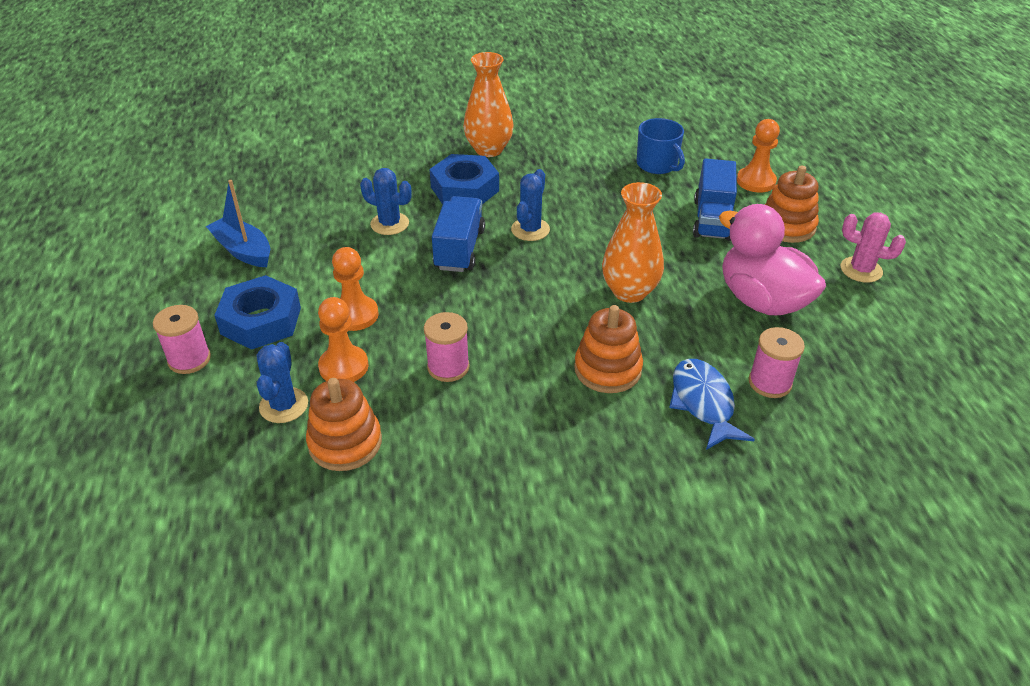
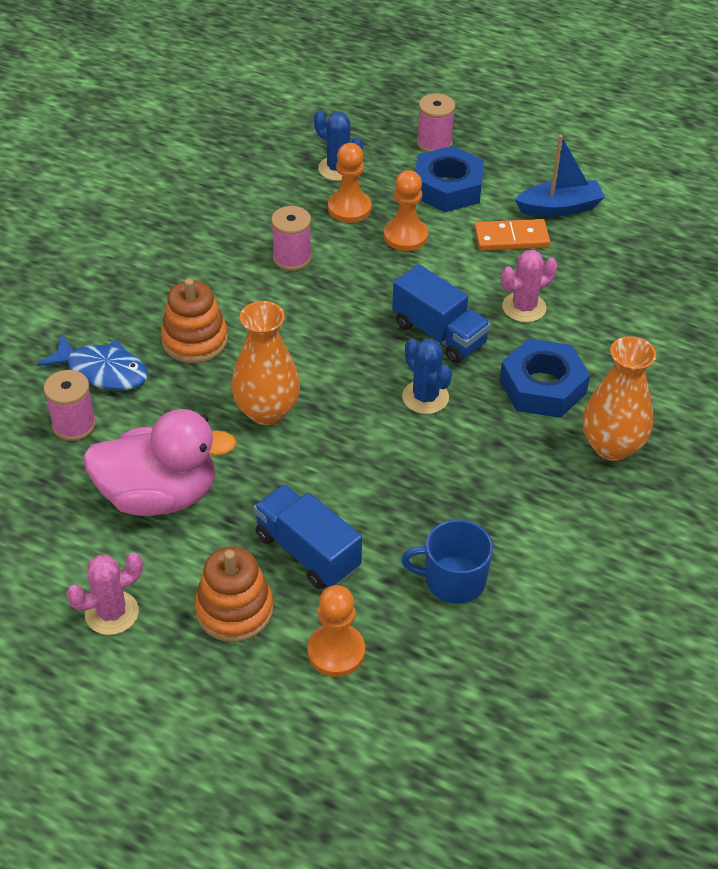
camera: 125 degrees right, 5 degrees up
orange stacking toy [306,378,382,471] -> none
blue cactus [360,168,412,235] -> pink cactus [501,250,557,322]
none -> orange domino [474,219,550,251]

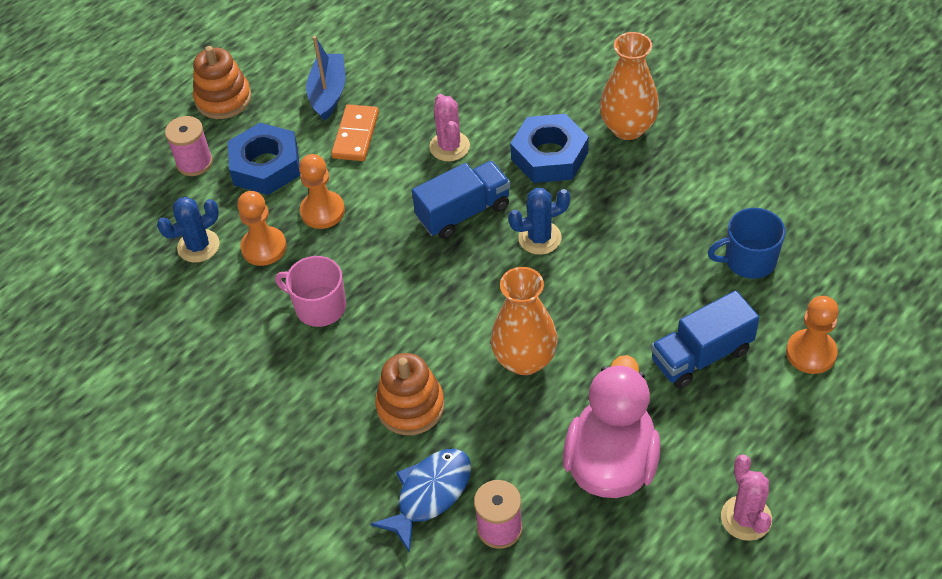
camera: 70 degrees left, 5 degrees up
orange stacking toy [195,546,273,642] -> orange stacking toy moved to [193,46,252,119]
pink spool [271,206,312,271] -> pink mug [275,256,346,327]
blue mug [401,519,493,604] -> blue mug turned 60 degrees clockwise [708,208,785,279]

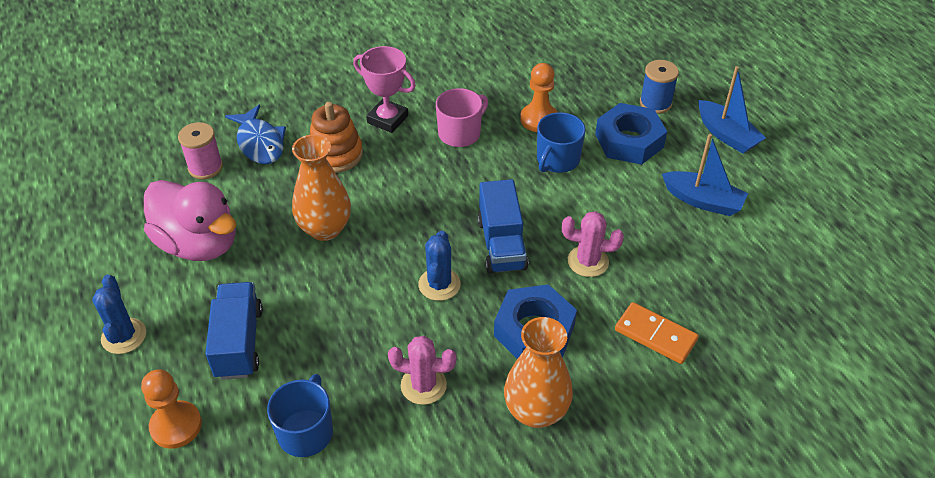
camera: 110 degrees right, 5 degrees down
blue cactus [157,197,220,263] -> blue cactus moved to [92,274,146,354]
pink spool [165,116,213,176] -> blue spool [640,60,679,114]
orange stacking toy [193,46,252,119] -> blue boat [698,66,766,154]
orange pawn [299,154,345,229] -> blue mug [537,112,586,173]
orange domino [331,104,379,161] -> orange domino moved to [615,302,699,364]
pink cactus [721,454,772,541] -> pink cactus moved to [388,336,456,405]
none -> pink trophy [353,46,416,133]

